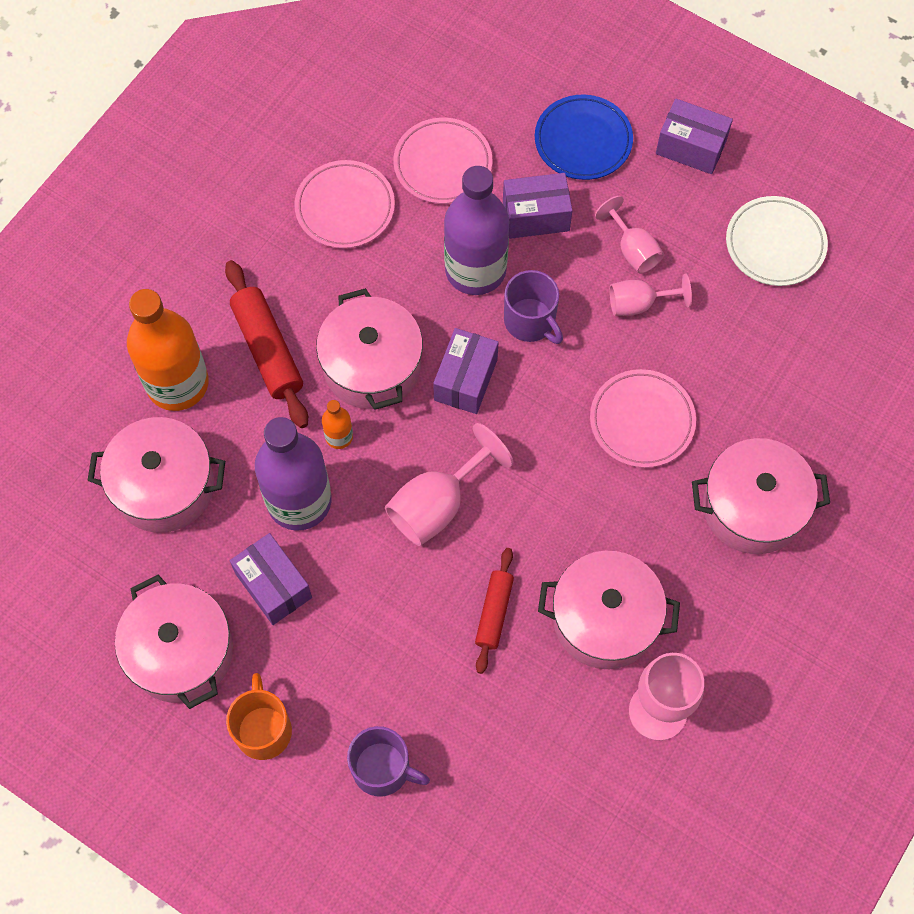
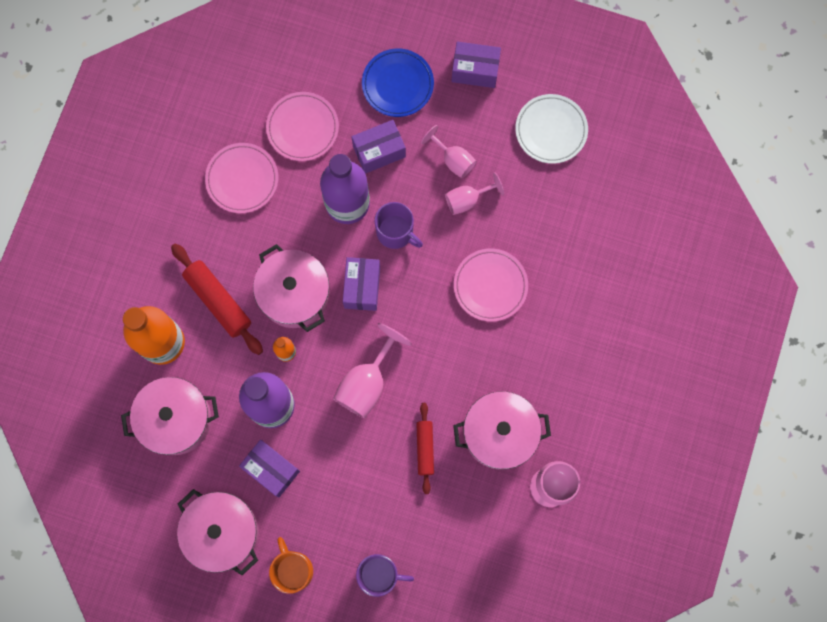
camera: 15 degrees left, 10 degrees up
pink pot [692,438,830,554] -> none

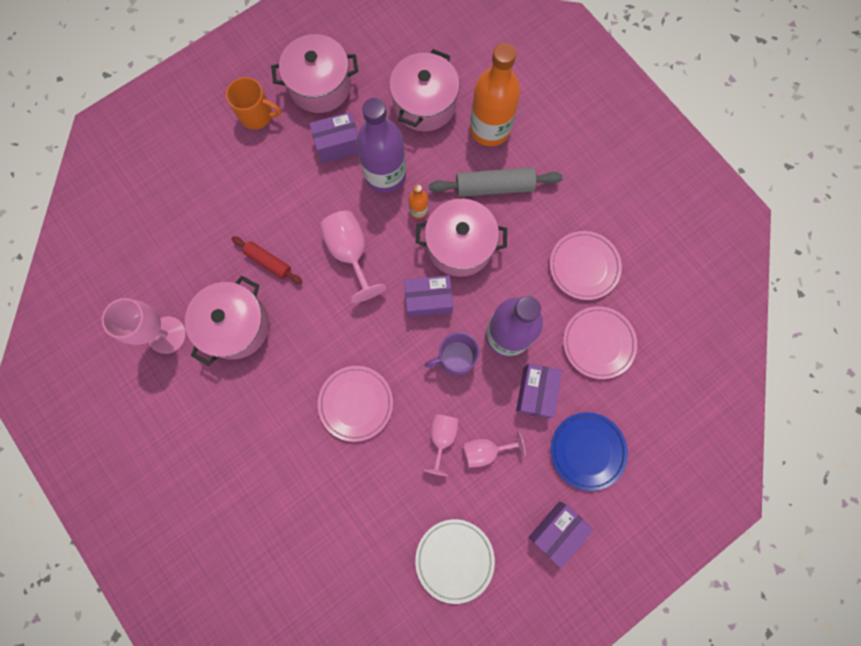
camera: 125 degrees right, 0 degrees up
red rolling pin [171,243,263,355] -> grey rolling pin [429,167,563,197]
purple box [343,257,380,311] -> purple box turned 45 degrees counterclockwise [404,275,453,318]
purple mug [356,554,414,597] -> none

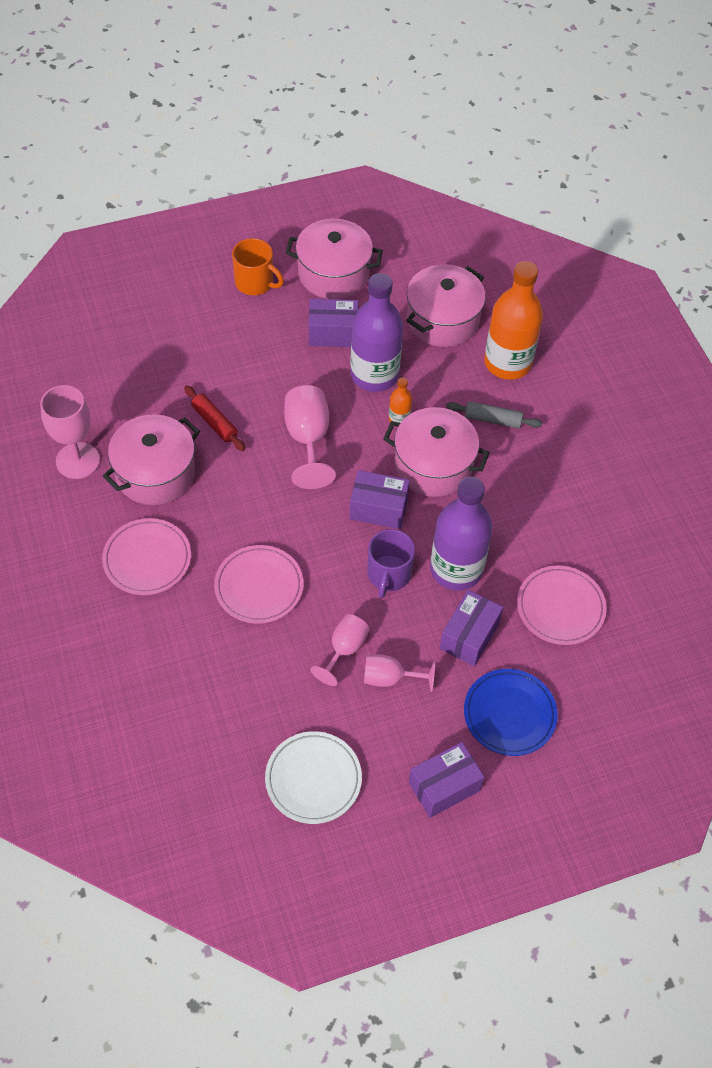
camera: 15 degrees right, 20 degrees down
purple mug [425,332,479,376] -> purple mug turned 75 degrees counterclockwise [367,529,415,598]
grey rolling pin [429,167,563,197] -> grey rolling pin [446,401,543,429], size x0.63
pink plate [550,231,622,300] -> pink plate moved to [102,518,191,595]

